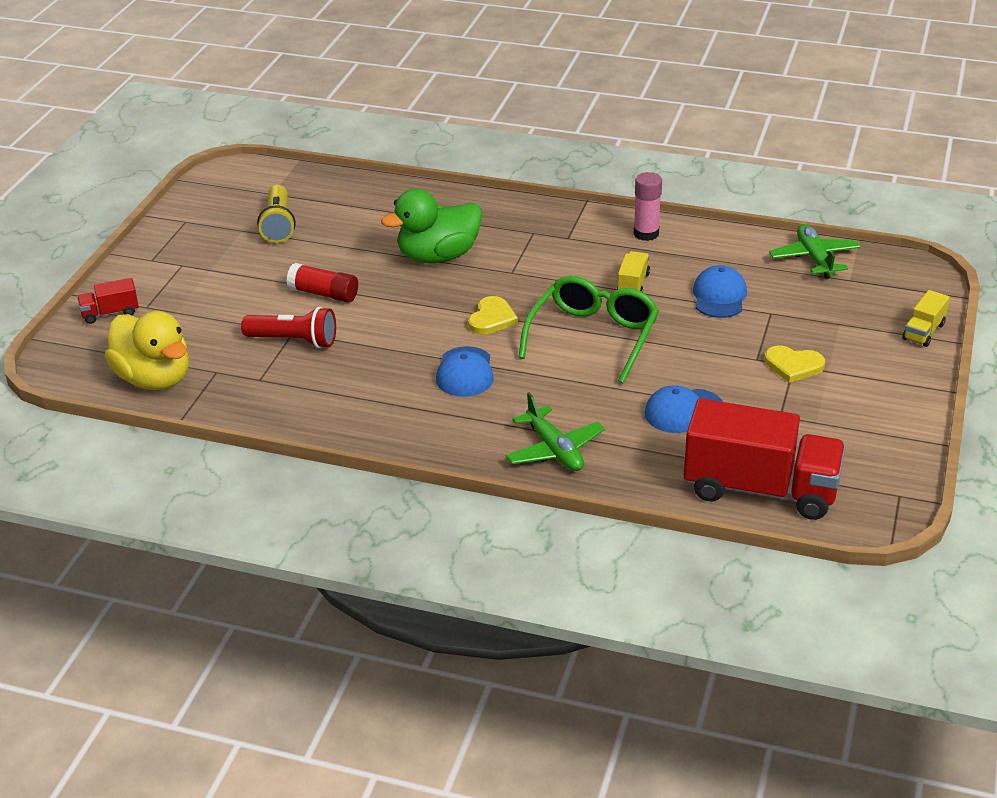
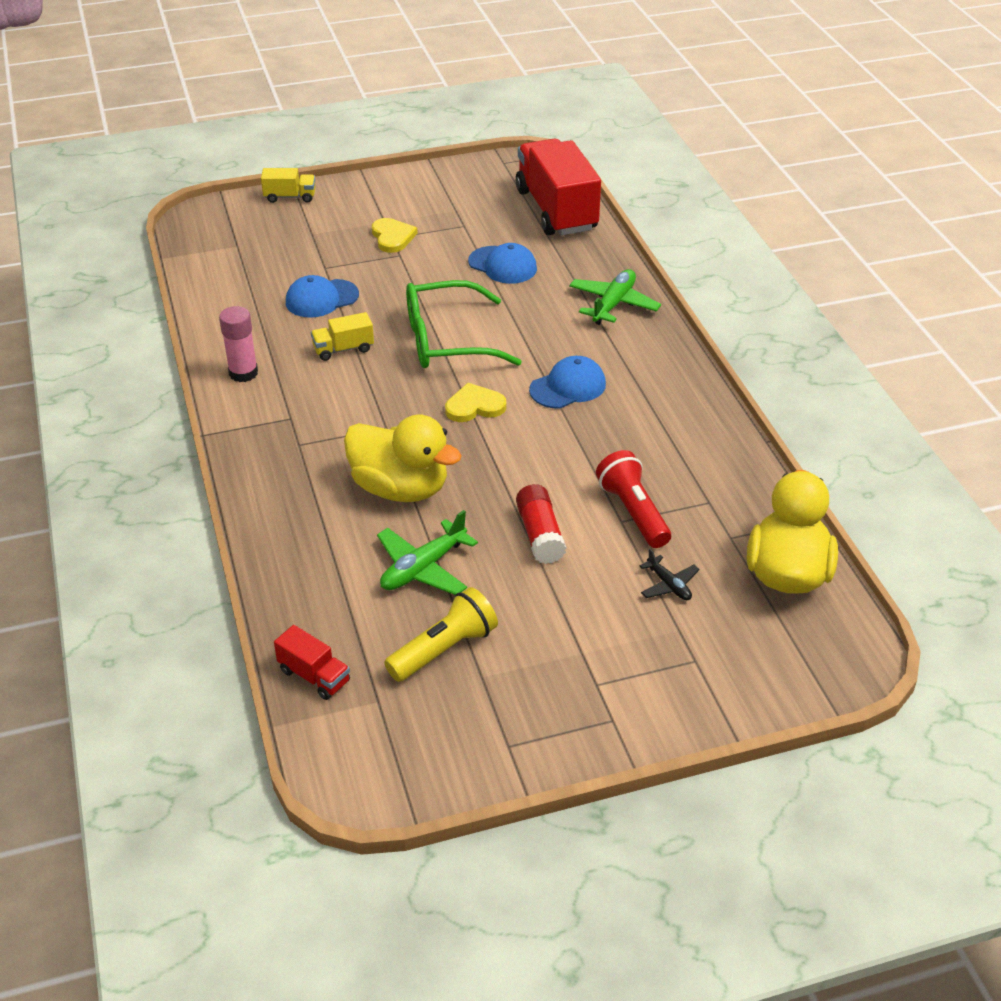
camera: 125 degrees left, 5 degrees up
red truck [77,278,139,324] -> red truck moved to [274,625,350,700]
green duck [381,189,482,264] -> yellow duck [344,415,462,502]
green plane [769,224,860,279] -> green plane moved to [377,510,478,595]
none -> black plane [639,548,700,600]

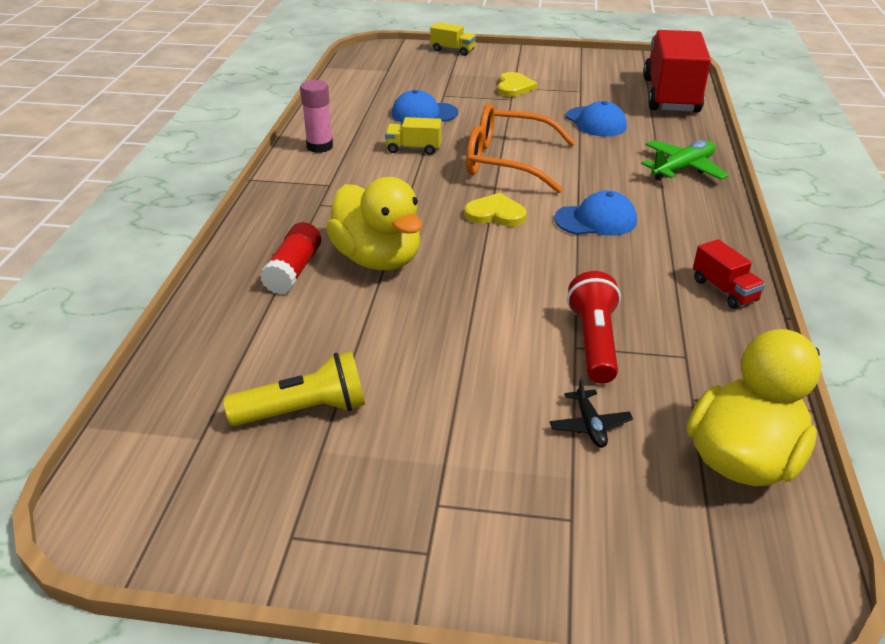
camera: 25 degrees right, 5 degrees down
red truck [274,625,350,700] -> red truck moved to [693,239,766,309]
green plane [377,510,478,595] -> none
green glasses [406,280,522,368] -> orange glasses [466,103,576,193]
red glue stick [516,484,567,564] -> red glue stick moved to [260,222,321,294]

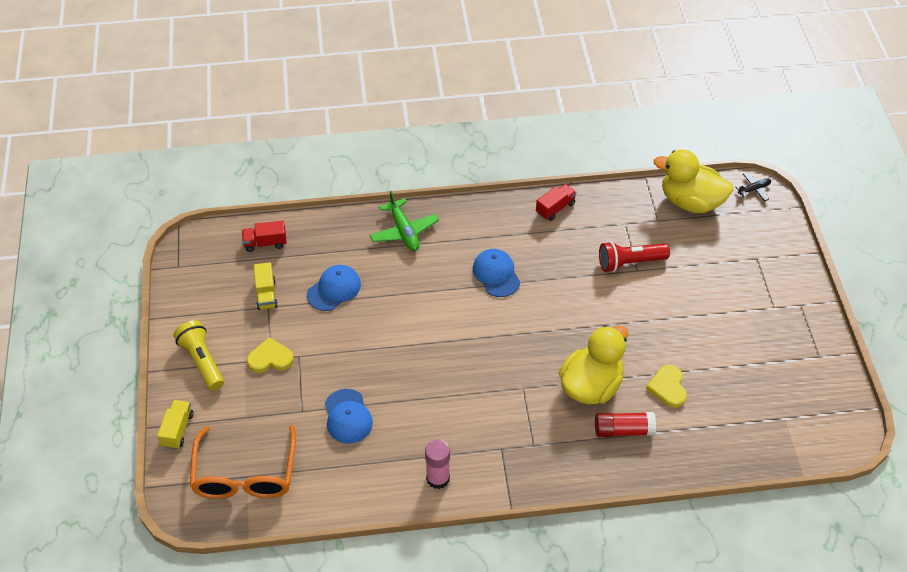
camera: 105 degrees left, 15 degrees up
yellow flashlight [224,351,365,426] -> yellow flashlight moved to [174,320,224,391]
yellow truck [385,117,442,155] -> yellow truck moved to [254,262,278,310]
yellow heart [464,193,527,227] -> yellow heart moved to [646,365,687,408]
orange glasses [466,103,576,193] -> orange glasses moved to [190,425,296,499]
black plane [550,377,633,448] -> black plane moved to [735,172,771,201]
green plane [641,140,729,181] -> green plane turned 150 degrees counterclockwise [370,191,439,251]
red truck [643,30,711,113] -> red truck [242,221,287,252], size x0.44

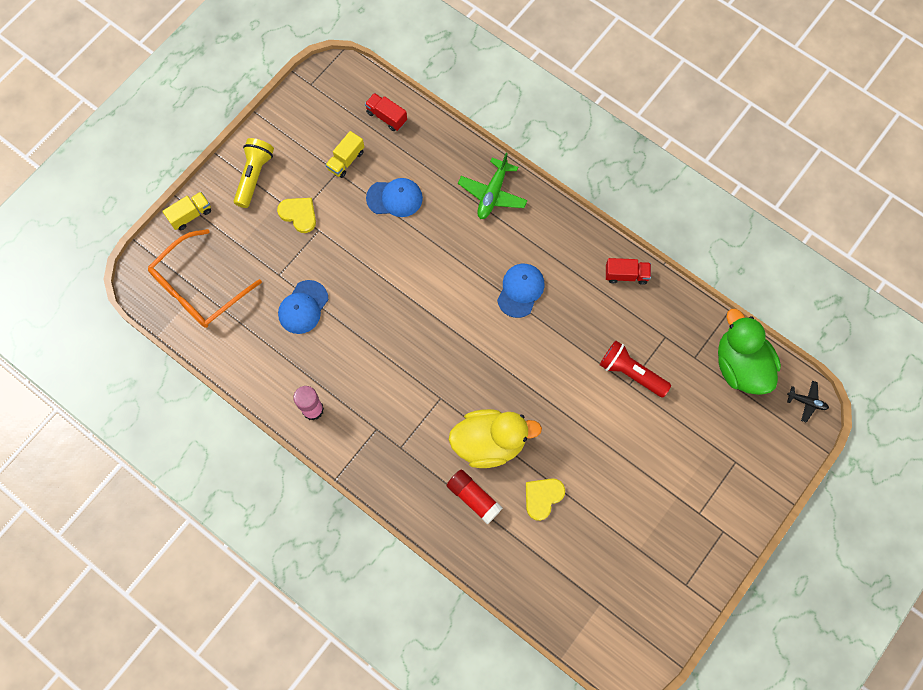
camera: 45 degrees right, 20 degrees up
yellow duck [654,149,733,213] -> green duck [718,309,781,395]

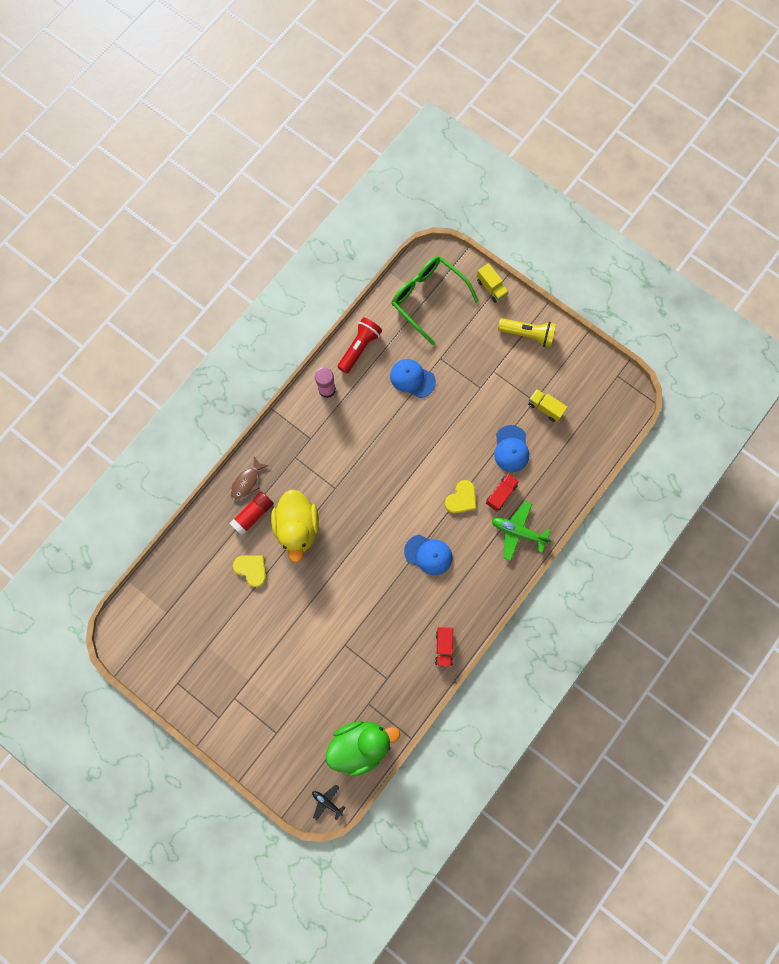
camera: 90 degrees right, 5 degrees up
orange glasses [148,229,262,328] -> green glasses [392,256,479,345]
yellow heart [277,198,316,233] -> yellow heart moved to [445,480,476,514]
red truck [365,93,407,131] -> red truck moved to [486,473,519,511]
red flashlight [600,341,671,398] -> red flashlight moved to [338,317,382,374]
black plane [787,381,829,423] -> black plane turned 105 degrees clockwise [312,785,346,821]
none -> brown fish [230,456,268,501]

